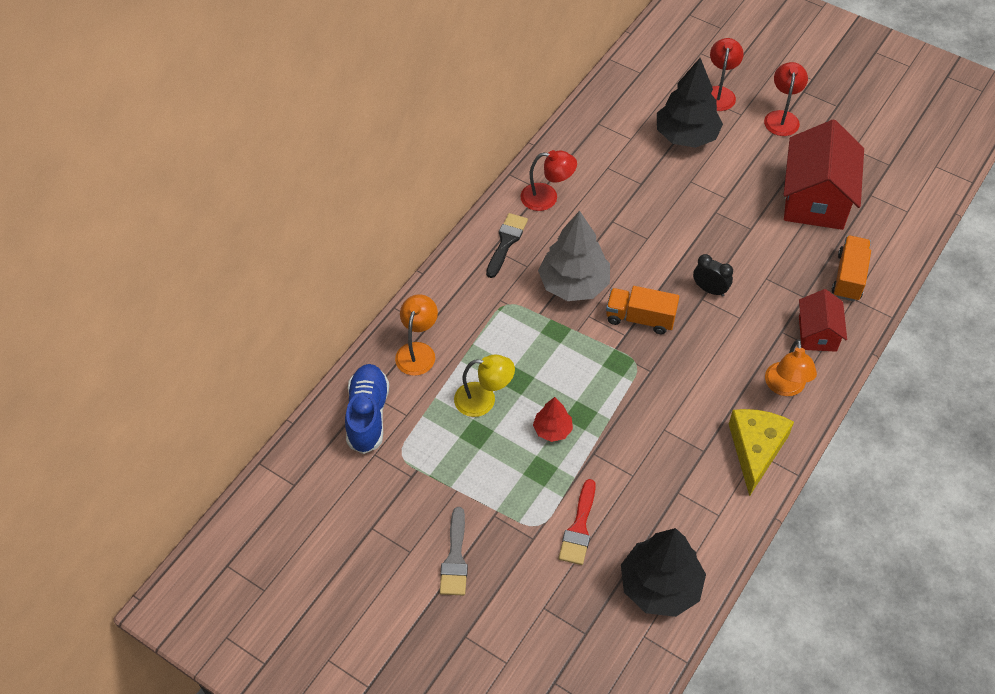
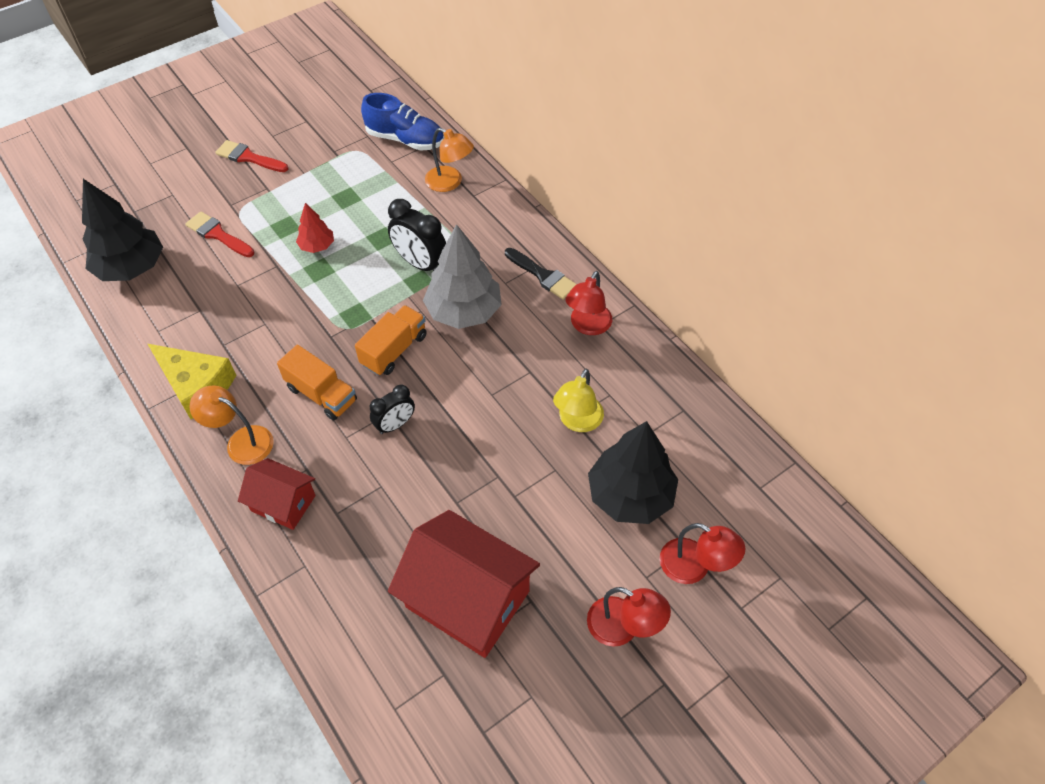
camera: 110 degrees right, 0 degrees up
grey brush [440,507,468,596] -> red brush [215,140,288,172]
yellow lamp [454,354,515,417] -> yellow lamp moved to [553,369,604,432]
orange truck [832,235,871,301] -> orange truck moved to [277,345,357,421]
none -> black clock [388,199,446,271]

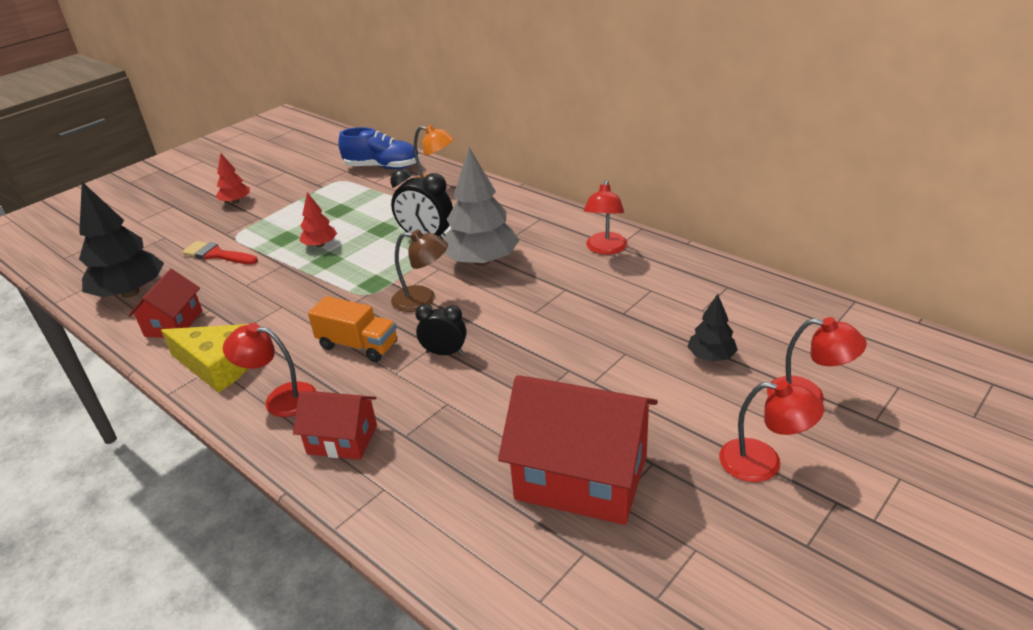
camera: 10 degrees left, 20 degrees down
orange lamp [190,385,274,465] -> red lamp [223,323,317,417]
red brush [215,140,288,172] -> red tree [216,153,250,204]
orange truck [355,305,427,376] -> brown lamp [391,230,448,312]
black clock [370,385,415,434] -> black clock turned 120 degrees counterclockwise [415,304,467,355]
black brush [505,248,577,300] -> none
yellow lamp [553,369,604,432] -> none
black tree [588,421,678,524] -> black tree [687,294,738,362], size x0.51
none -> red house [128,269,202,338]

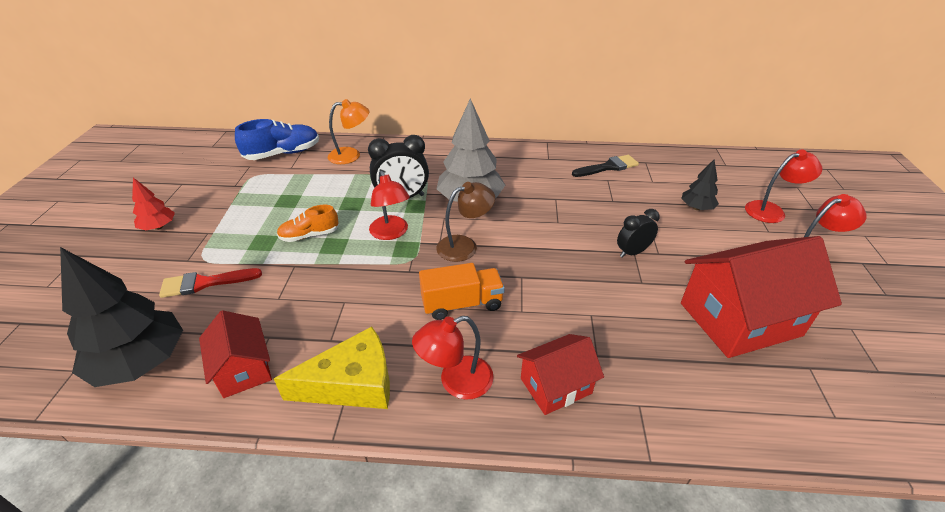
camera: 40 degrees left, 5 degrees up
red tree [299,192,337,247] -> orange shoe [277,205,339,242]
black clock [415,304,467,355] -> black clock moved to [617,209,660,258]
red lamp [584,180,627,255] -> red lamp moved to [369,171,410,240]
none -> black brush [572,155,639,177]

